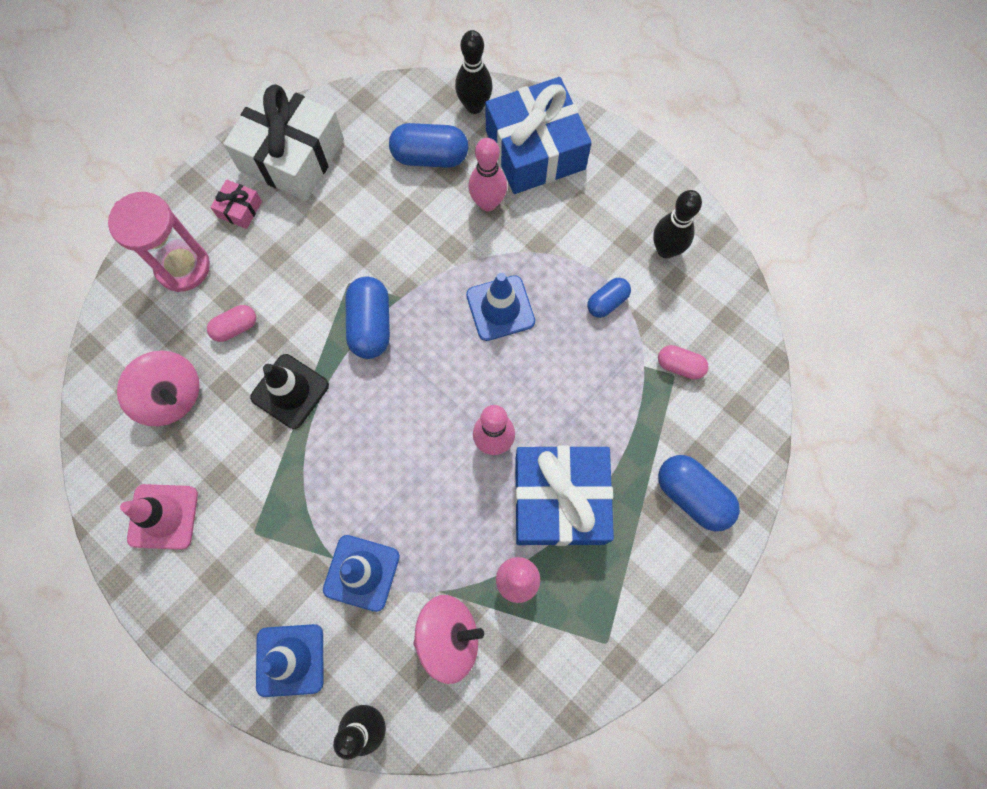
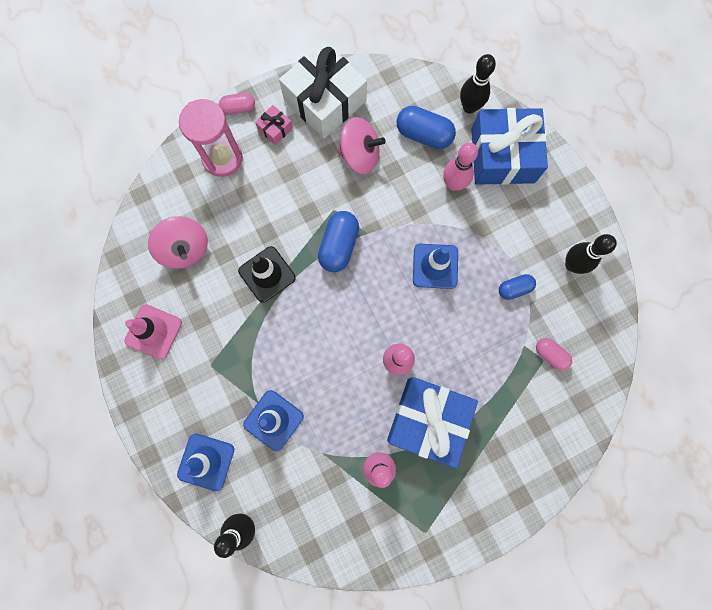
camera: 20 degrees right, 5 degrees up
pink capsule [207,305,256,342] -> pink capsule moved to [219,93,255,115]
pink spinning top [413,595,484,684] -> pink spinning top moved to [337,117,386,174]
blue capsule [658,455,740,531] -> none

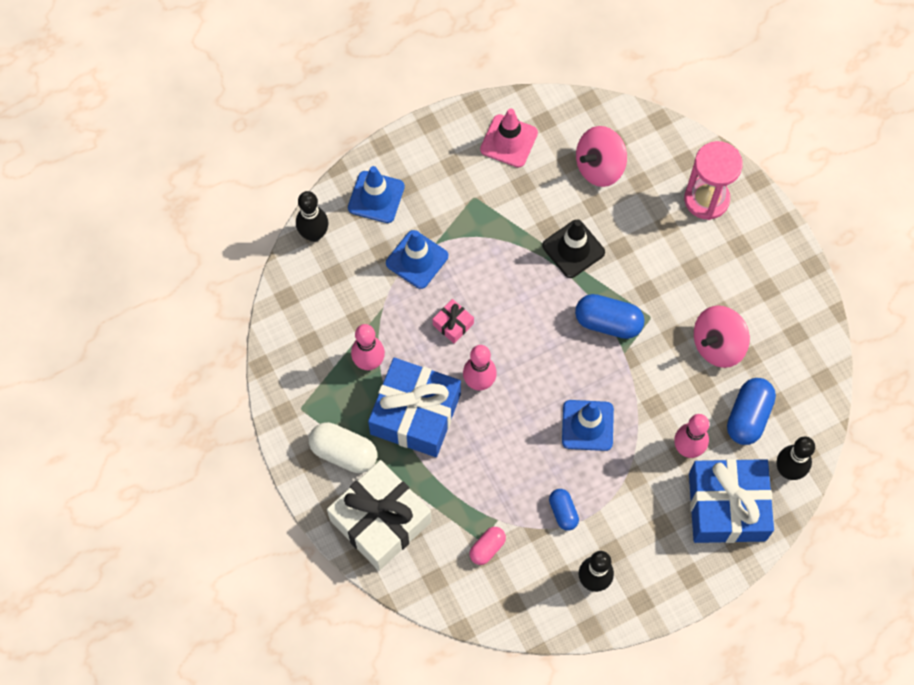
camera: 90 degrees right, 10 degrees down
pink capsule [219,93,255,115] -> none
pink gift [255,105,293,145] -> pink gift moved to [433,299,474,343]
white gift [279,41,367,139] -> white gift moved to [327,460,432,571]
pink spinning top [337,117,386,174] -> pink spinning top turned 45 degrees clockwise [694,306,750,368]
none -> white capsule [309,422,377,473]

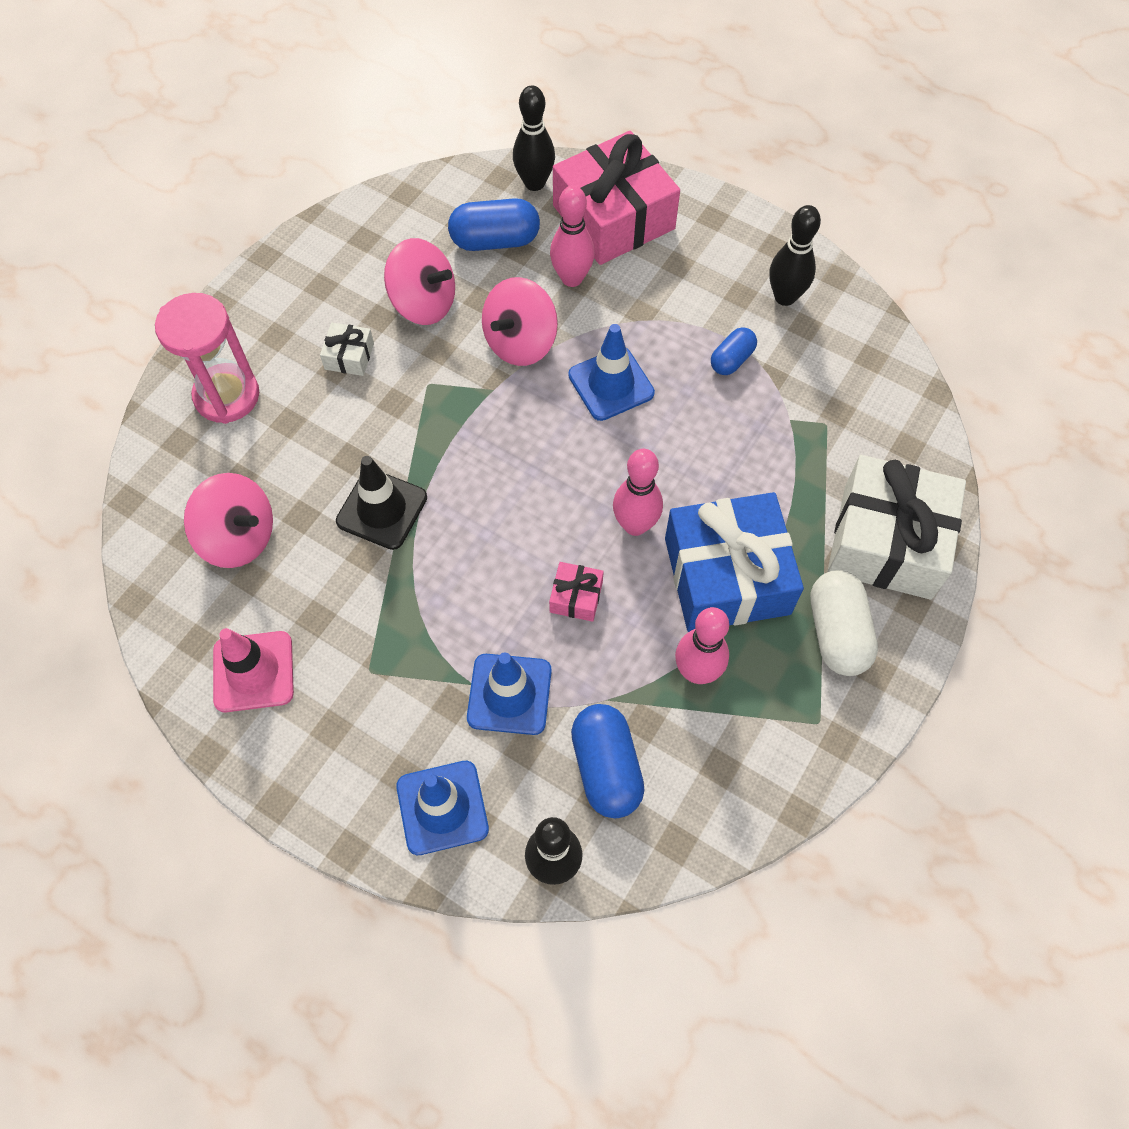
camera: 120 degrees left, 5 degrees down
pink capsule [469,527,506,565] -> none
blue capsule [575,294,644,339] -> blue capsule moved to [571,704,644,818]
blue gift [689,459,774,543] -> pink gift [553,131,680,265]
none -> white gift [320,323,374,376]
none -> pink spinning top [482,277,558,366]

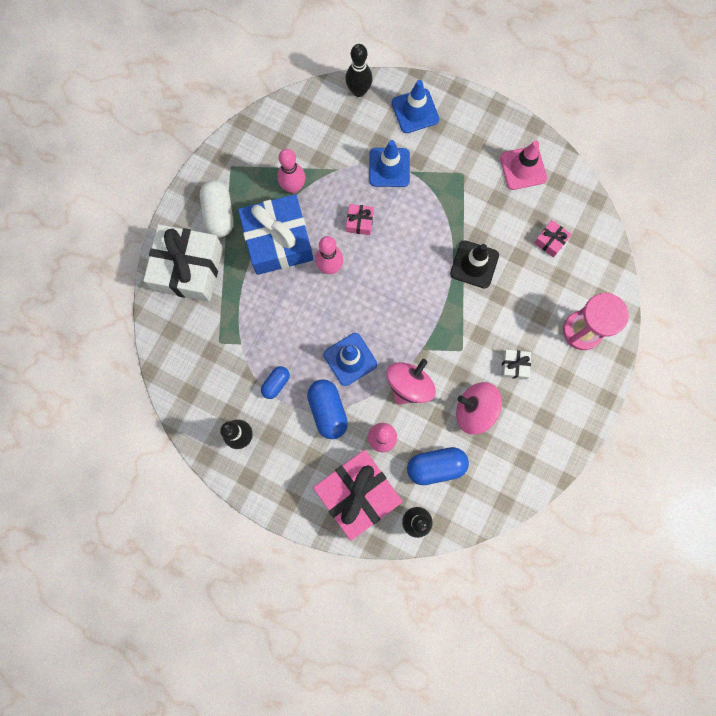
camera: 175 degrees right, 15 degrees up
pink spinning top [184,473,273,568] -> pink gift [534,220,572,257]
blue capsule [571,704,644,818] -> blue capsule moved to [307,379,348,439]

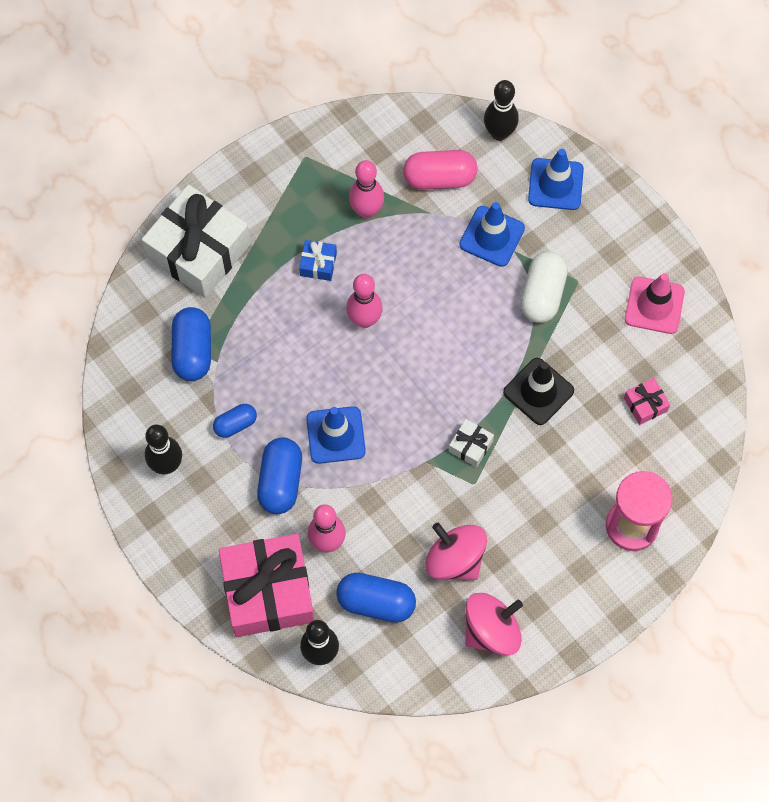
camera: 25 degrees right, 10 degrees down
white capsule [200,180,234,237] -> white capsule moved to [521,251,568,323]
blue gift [238,194,313,275] -> blue gift [299,240,337,281], size x0.42
pink gift [346,204,374,235] -> none
pink spinning top [386,359,436,405] -> pink spinning top moved to [465,593,523,656]
white gift [501,349,531,379] -> white gift moved to [449,419,494,467]
none -> blue capsule [172,307,211,381]
none -> pink capsule [403,150,477,190]

